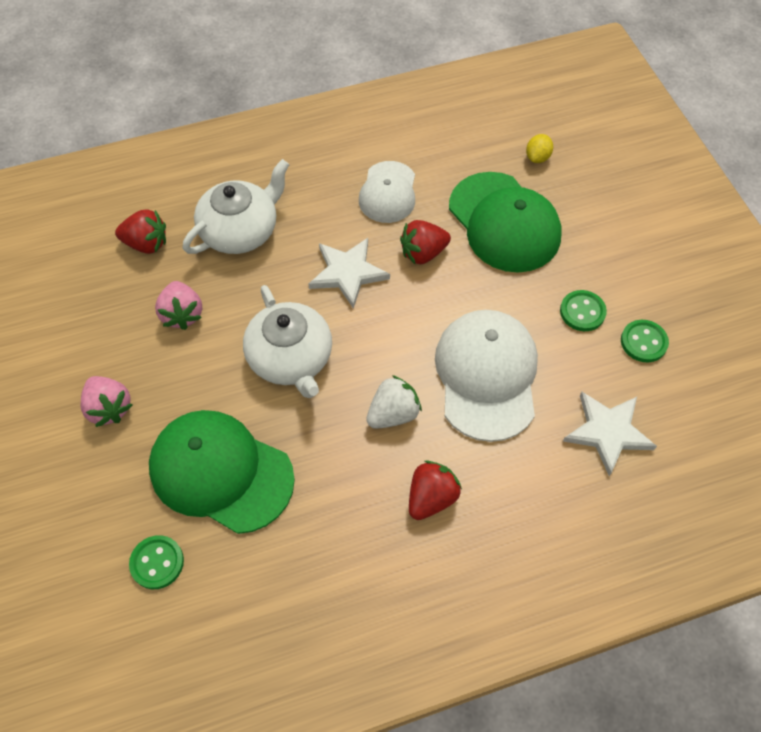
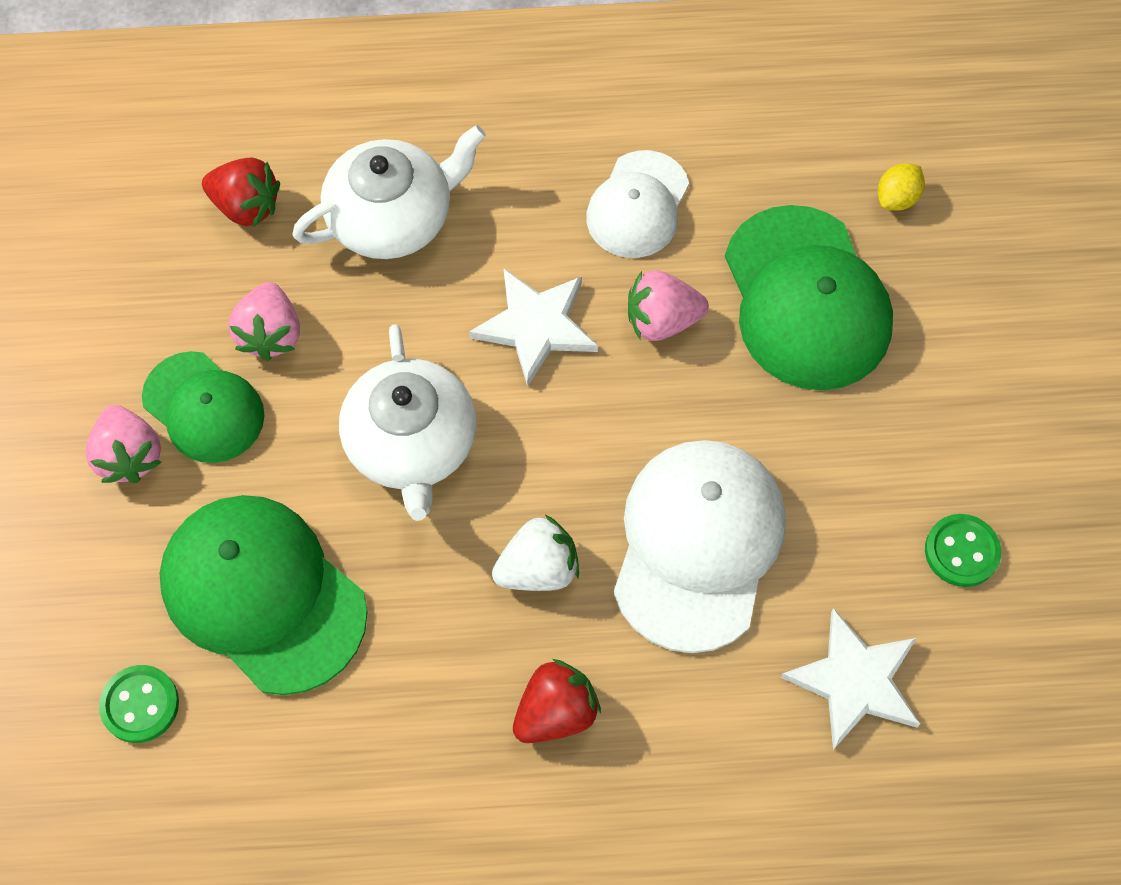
camera: 15 degrees right, 5 degrees up
red strawberry [400,220,451,264] -> pink strawberry [628,270,709,341]
green button [560,290,607,331] -> none
none -> green cap [142,351,264,463]

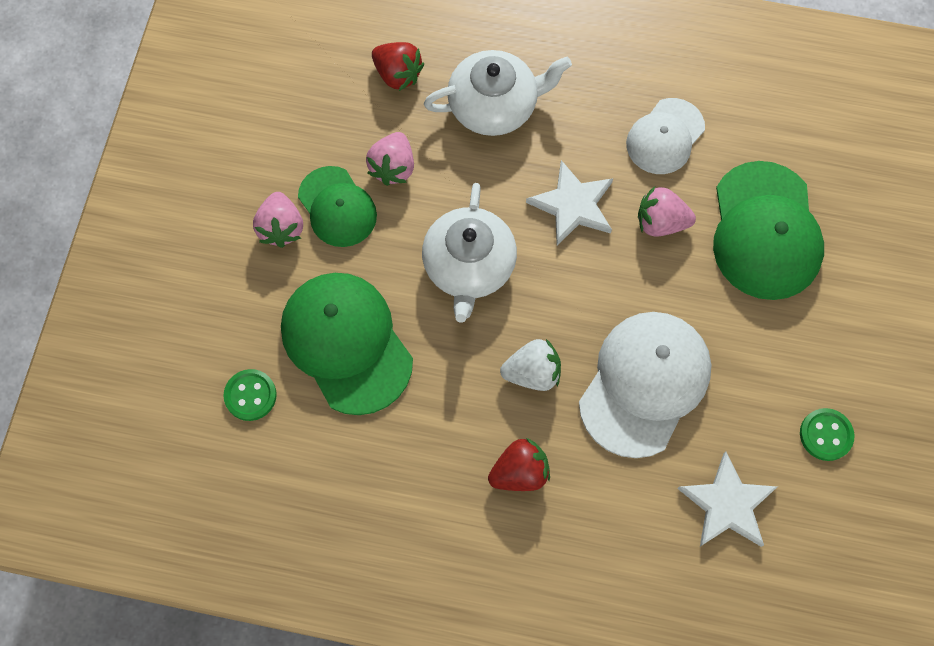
camera: 15 degrees right, 5 degrees up
yellow lemon [878,163,925,211] -> none

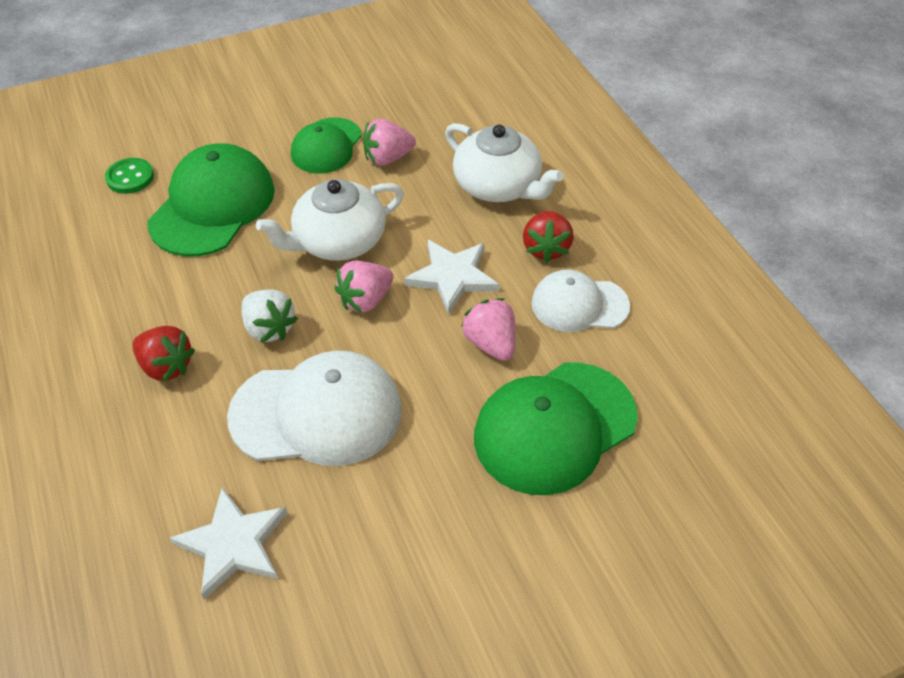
camera: 55 degrees right, 20 degrees down
pink strawberry [253,192,303,248] -> pink strawberry moved to [335,261,393,313]
red strawberry [372,42,424,91] -> red strawberry moved to [523,211,574,263]
green button [800,408,854,461] -> none

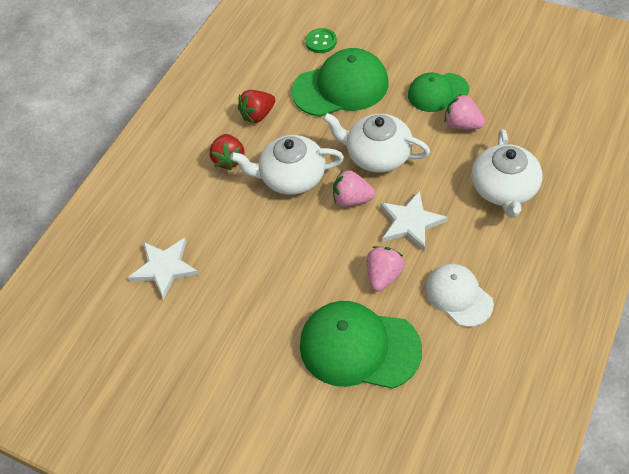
camera: 55 degrees right, 5 degrees up
white cap [227,351,402,466] -> none
white strawberry [241,289,298,343] -> white teapot [230,135,344,195]
red strawberry [523,211,574,263] -> red strawberry moved to [238,90,275,123]

